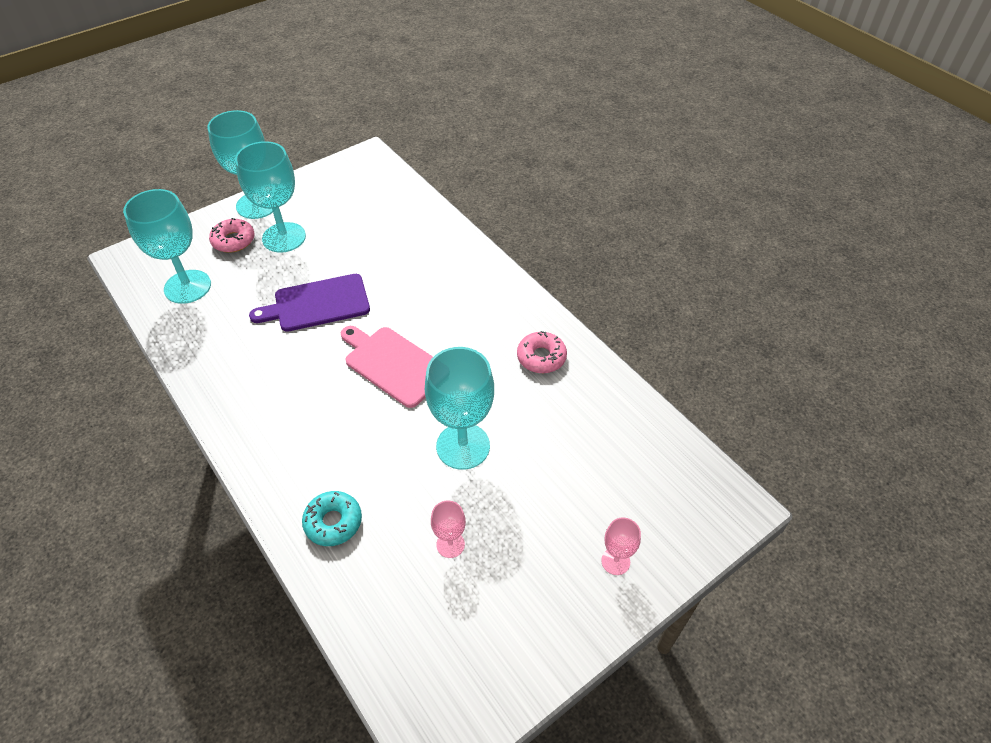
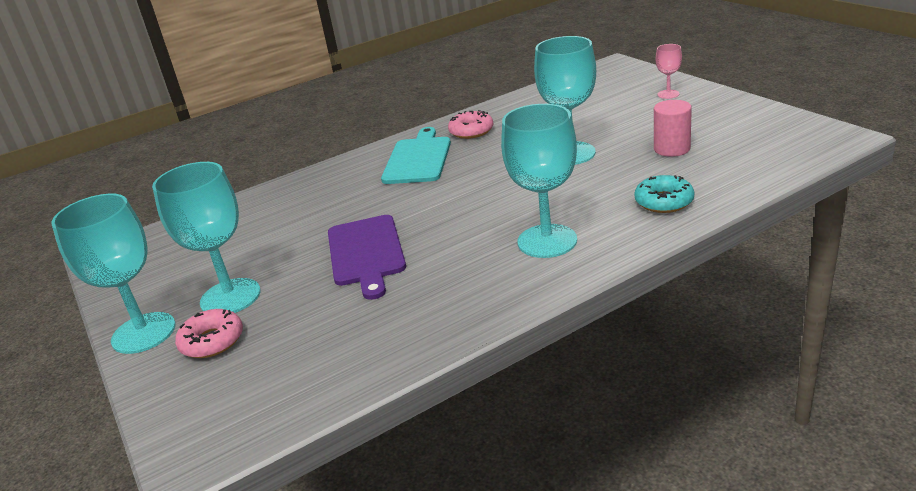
camera: 80 degrees left, 20 degrees down
turquoise goblet [123,189,211,304] -> turquoise goblet moved to [501,104,577,258]
pink cutting board [341,326,433,408] -> none
pink goblet [431,501,466,558] -> pink cylinder [654,100,692,157]
none -> turquoise cutting board [381,127,451,184]

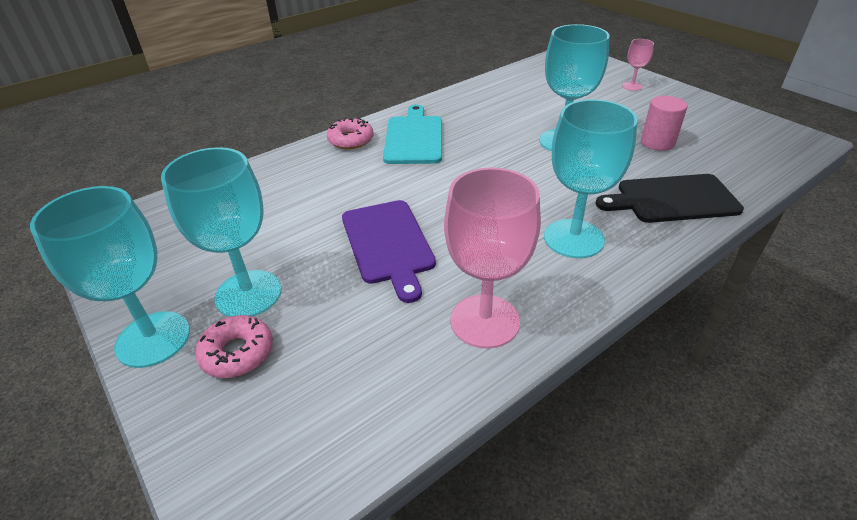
camera: 10 degrees left, 10 degrees up
pink donut [448,110,493,139] -> pink donut moved to [327,118,374,149]
turquoise donut [634,175,694,213] -> black cutting board [596,174,744,223]
none -> pink goblet [444,167,541,349]

